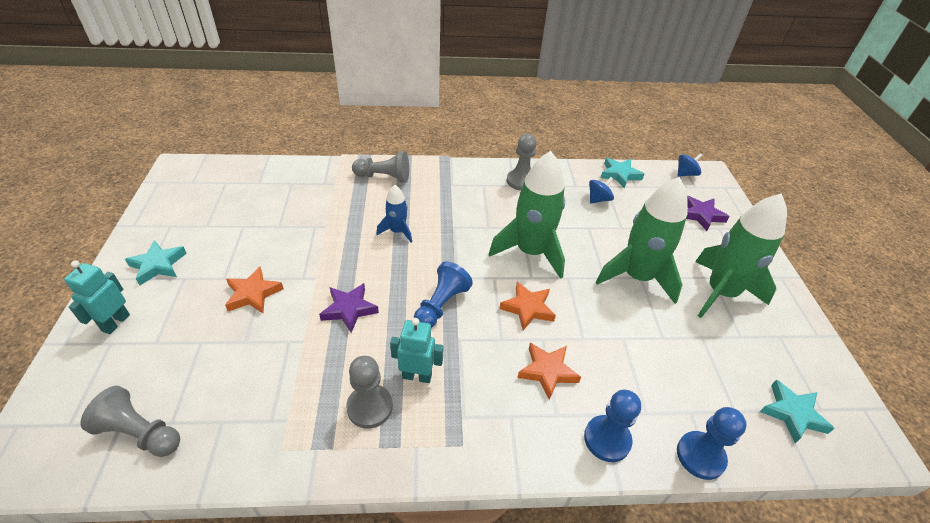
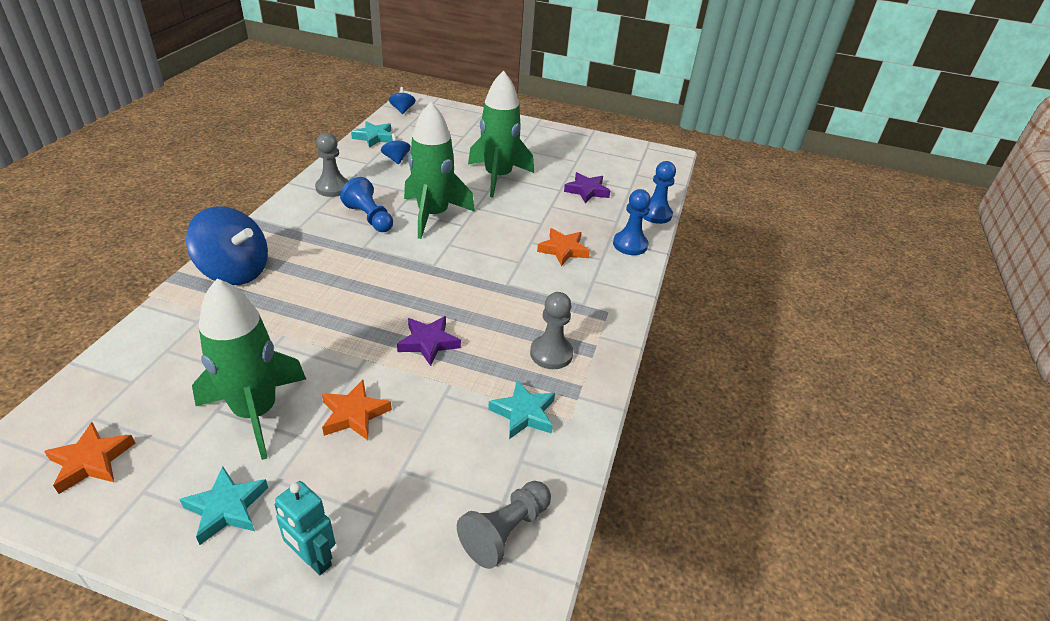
camera: 70 degrees left, 5 degrees down
grey pawn [352,151,409,183] -> blue spinning top [186,206,268,285]
blue rocket [377,185,412,243] -> none
turquoise robot [390,318,444,383] -> none
blue pawn [414,261,473,328] -> blue pawn moved to [340,177,393,232]
orange star [499,282,556,330] -> orange star moved to [44,422,135,494]
purple star [686,196,730,231] -> purple star moved to [564,172,610,203]
green rocket [695,193,787,318] -> green rocket moved to [192,278,306,460]
turquoise star [760,380,835,443] -> turquoise star moved to [488,380,555,439]

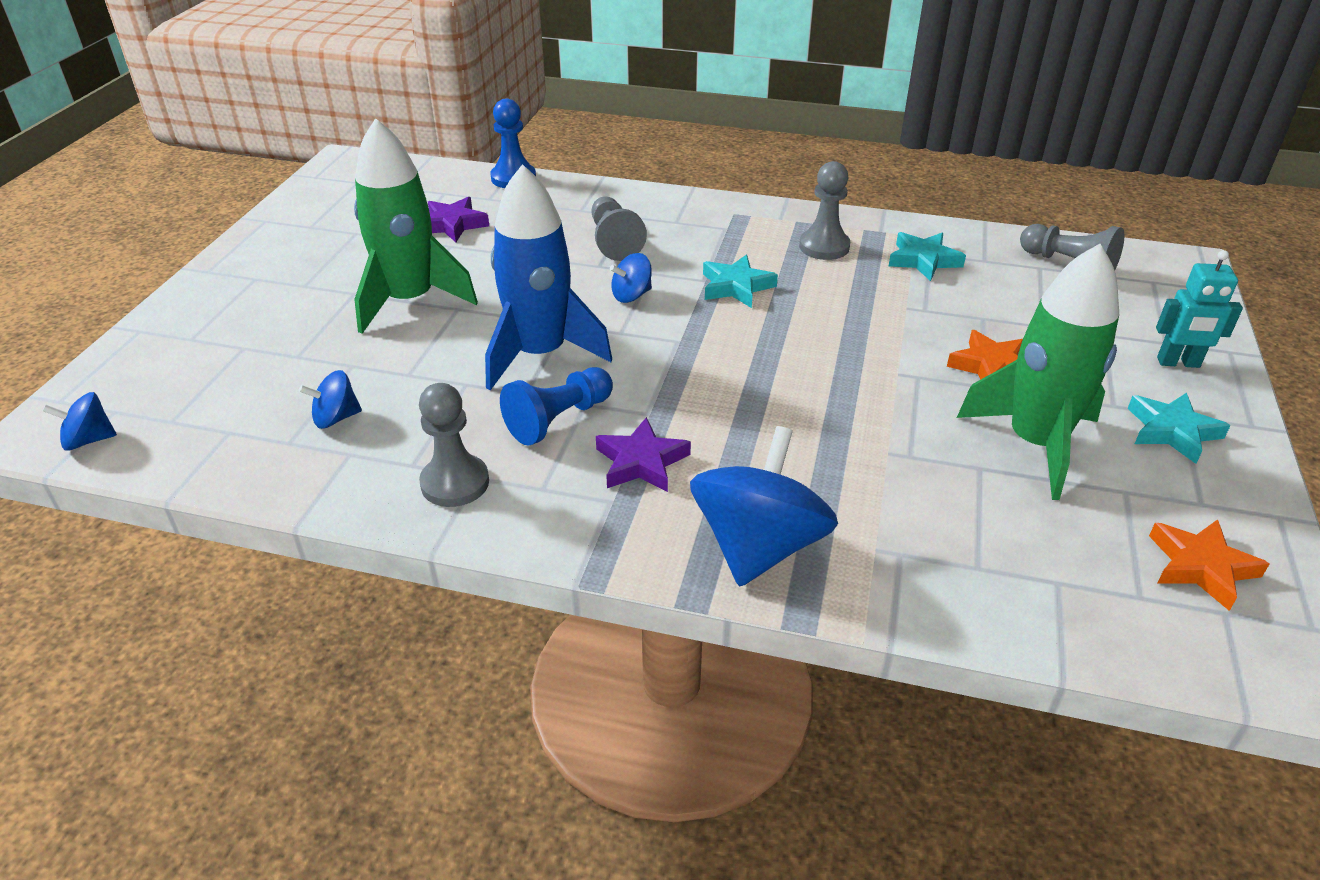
camera: 90 degrees left, 0 degrees up
turquoise robot [275,481,335,575] -> turquoise robot turned 60 degrees clockwise [1156,250,1243,368]
turquoise star [351,121,393,148] -> turquoise star moved to [703,255,778,308]
purple star [397,316,461,366] -> purple star moved to [596,417,691,492]
green rocket [404,102,475,239] -> blue rocket [485,164,612,390]
orange star [537,228,590,266] -> grey pawn [591,196,647,261]
blue pawn [613,189,651,255] -> none
none -> blue spinning top [610,253,652,303]

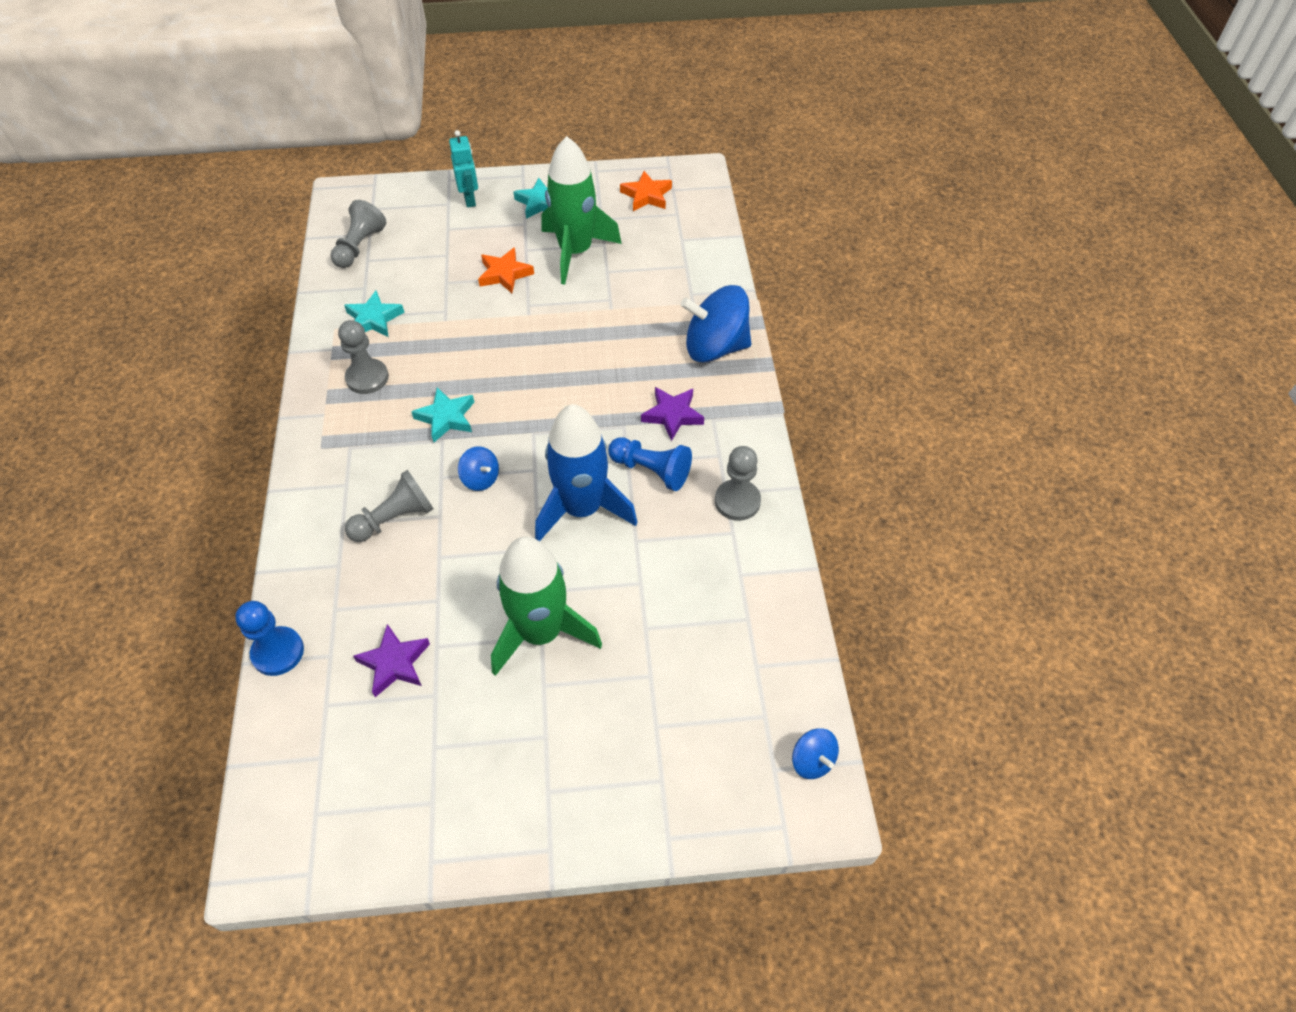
camera: 110 degrees left, 15 degrees up
blue spinning top [299,370,362,429] -> none

